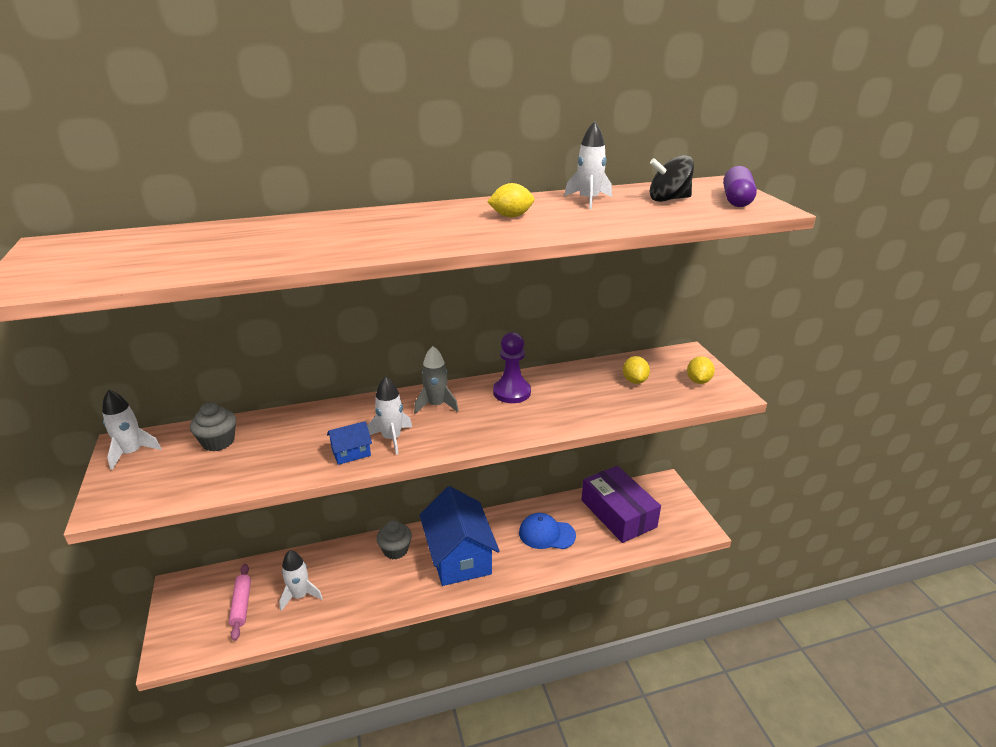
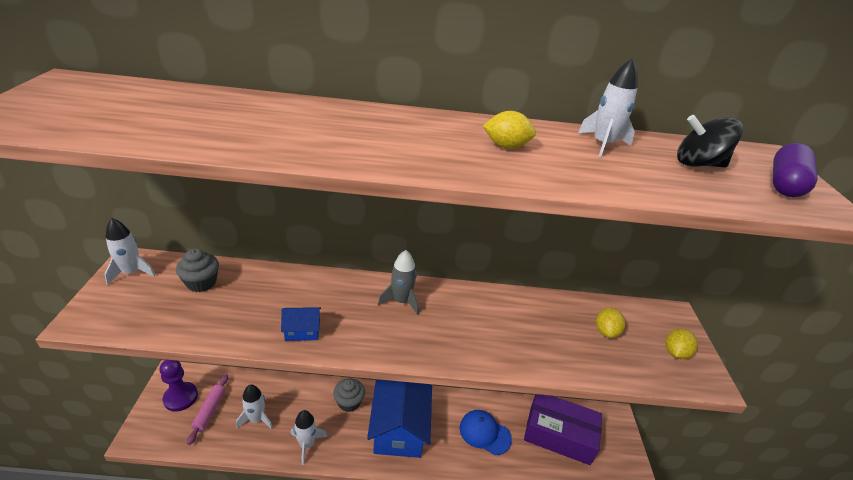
camera: 15 degrees right, 5 degrees up
white rocket [367,376,412,455] -> white rocket moved to [291,410,327,465]
purple pawn [493,332,531,403] -> purple pawn moved to [159,360,198,412]
purple box [581,466,661,543] -> purple box turned 60 degrees counterclockwise [524,394,602,465]

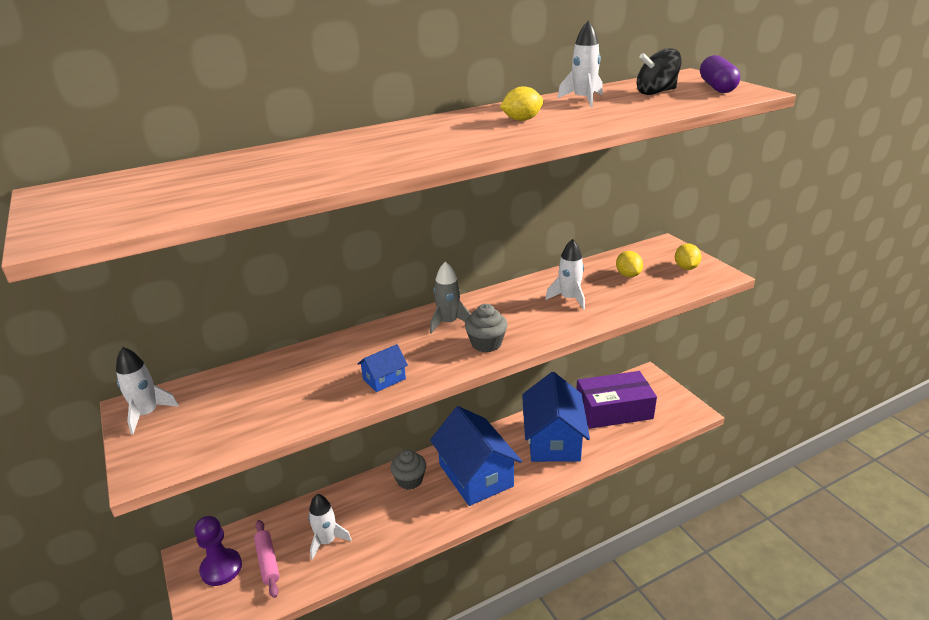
camera: 25 degrees left, 5 degrees down
grey cupcake [176,248,219,292] -> grey cupcake moved to [465,304,508,352]
white rocket [291,410,327,465] -> white rocket moved to [545,239,585,310]
blue cap [460,410,512,455] -> blue house [522,372,590,462]

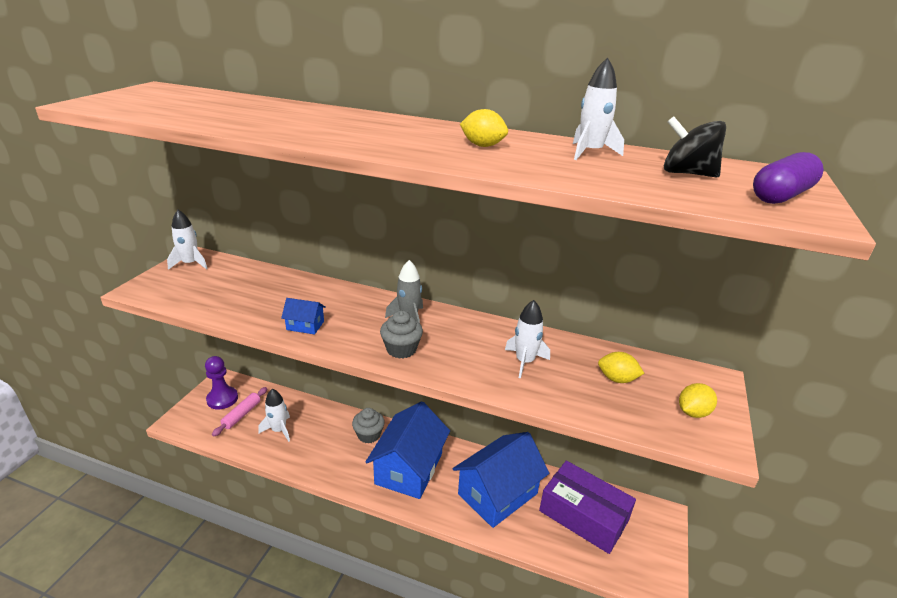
camera: 45 degrees right, 0 degrees up
yellow lemon [616,251,643,277] -> yellow lemon turned 75 degrees clockwise [598,352,644,383]

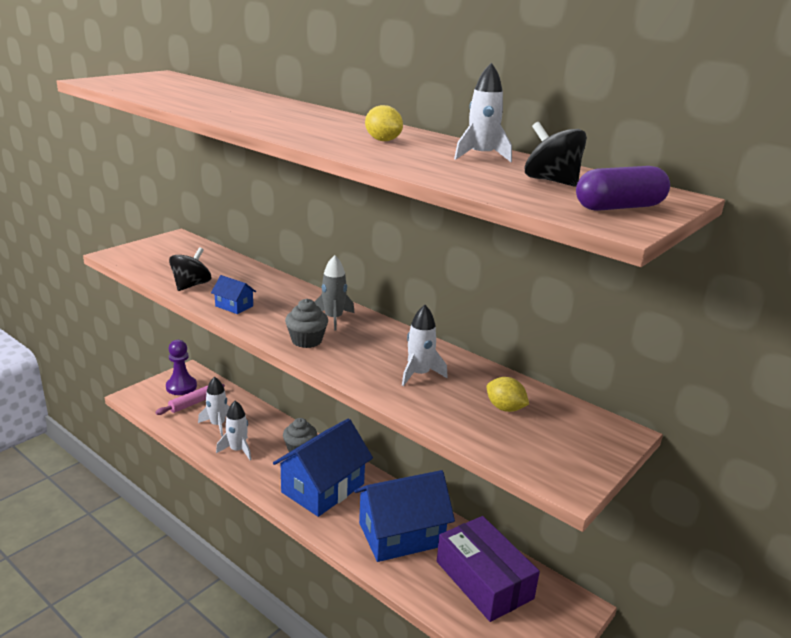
camera: 20 degrees right, 5 degrees down
white rocket [167,210,208,270] -> white rocket moved to [216,401,251,460]
yellow lemon [679,383,717,418] -> none
none -> black spinning top [169,247,211,291]

